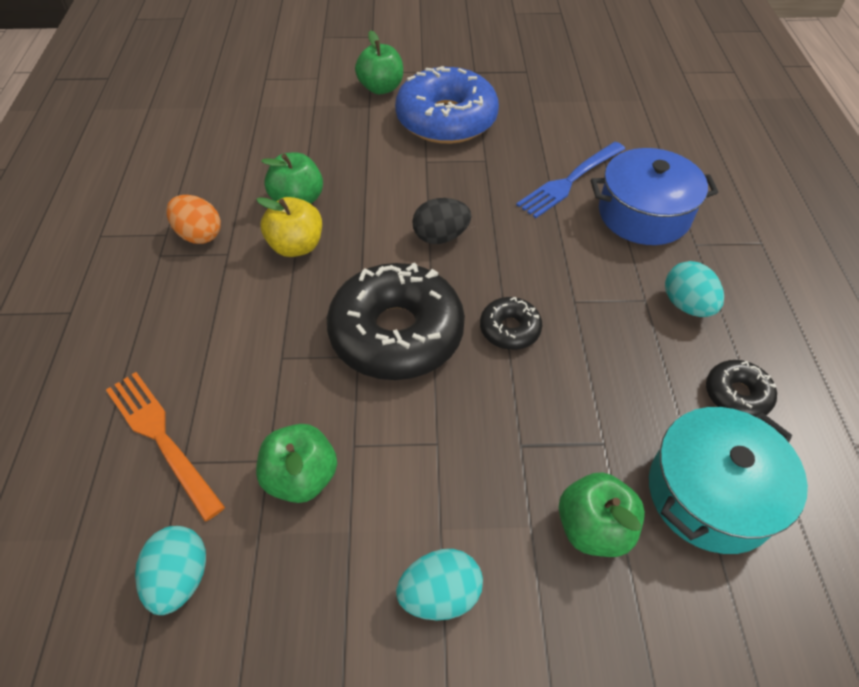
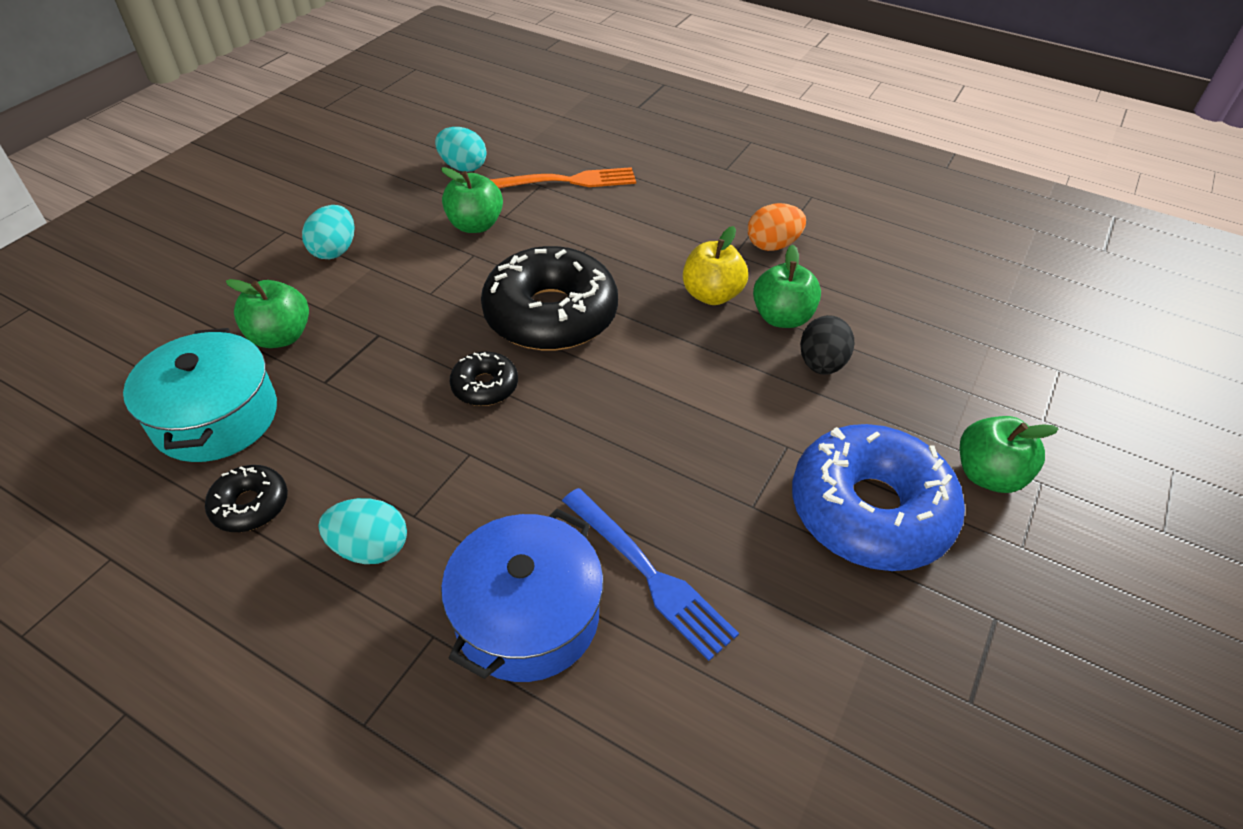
camera: 120 degrees right, 5 degrees down
black egg [412,198,471,244] -> black egg moved to [800,315,855,375]
blue fork [516,142,625,218] -> blue fork turned 150 degrees clockwise [562,488,739,661]

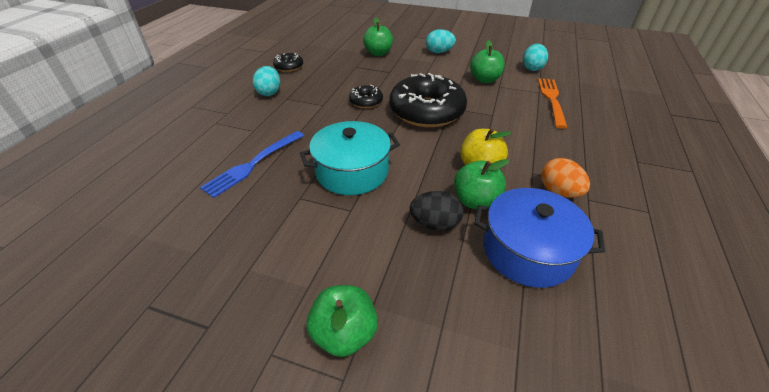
camera: 80 degrees right, 5 degrees down
turquoise pot [123,328,277,462] -> turquoise pot moved to [300,121,400,195]
blue pot [441,509,604,682] -> blue pot moved to [474,188,605,288]
orange fork [490,167,636,188] -> orange fork turned 150 degrees counterclockwise [538,78,568,129]
blue donut [792,424,965,571] -> none

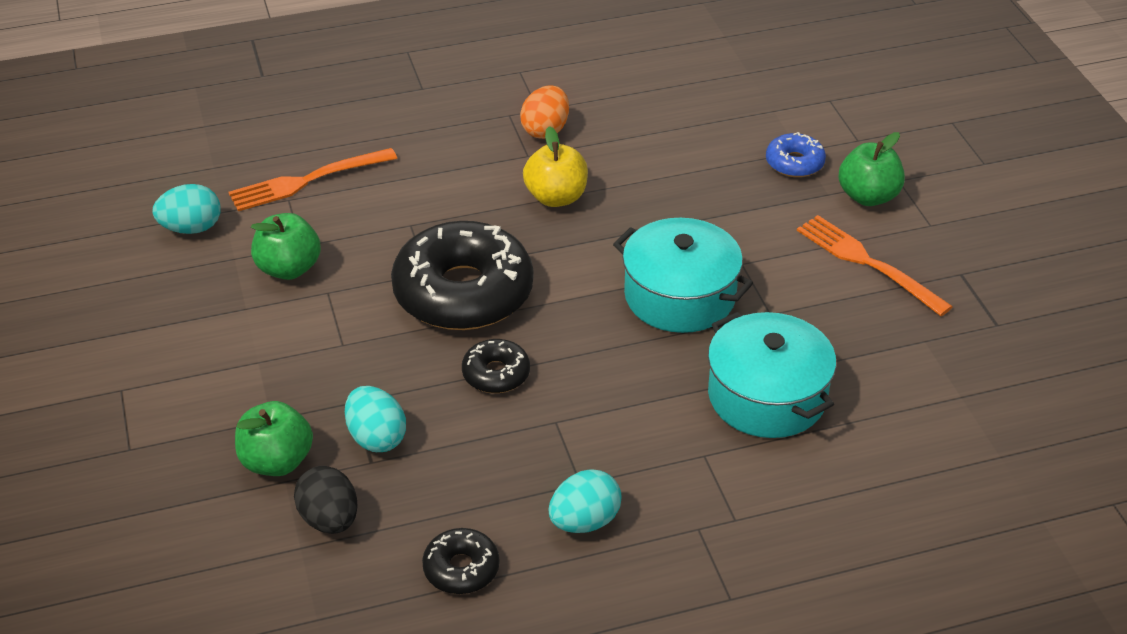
camera: 125 degrees left, 0 degrees up
blue fork [200,131,304,198] -> turquoise pot [708,312,836,438]
black egg [410,191,464,231] -> black egg moved to [294,466,358,534]
turquoise egg [426,29,456,53] -> turquoise egg moved to [345,386,406,452]
green apple [454,159,509,209] -> none
blue pot [474,188,605,288] -> none
none -> blue donut [766,132,826,177]
none -> orange fork [797,215,953,316]

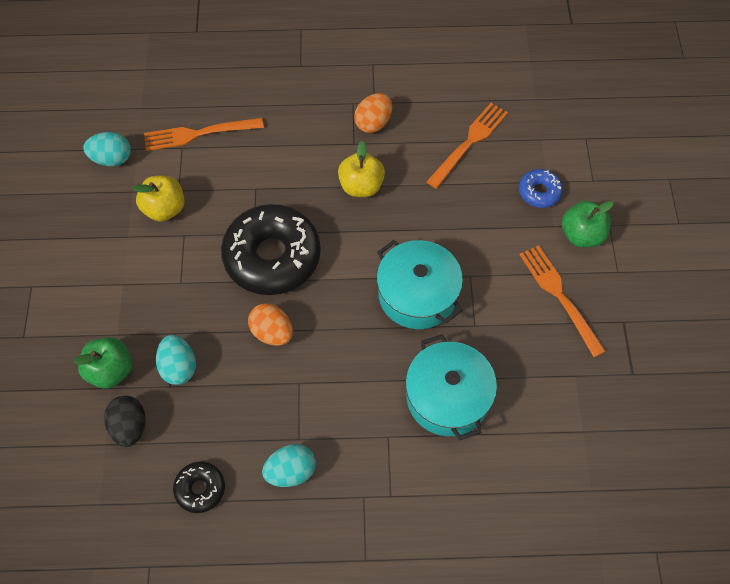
camera: 15 degrees right, 20 degrees up
green apple [251,213,321,280] -> yellow apple [132,176,184,222]
black donut [462,339,530,393] -> orange egg [248,303,293,346]
none -> orange fork [426,103,508,189]

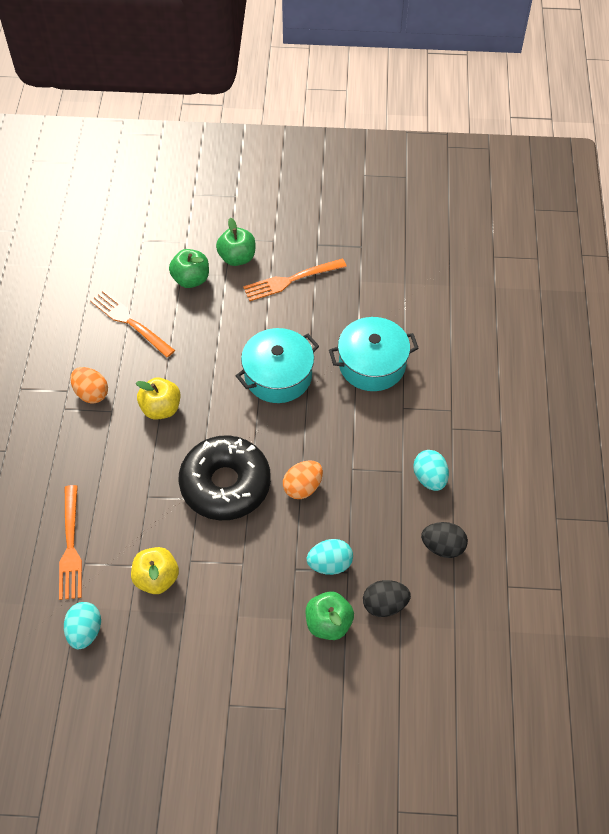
camera: 85 degrees left, 5 degrees down
black donut [173,461,225,513] -> black egg [421,522,468,558]
blue donut [519,169,563,208] -> green apple [169,249,209,288]

